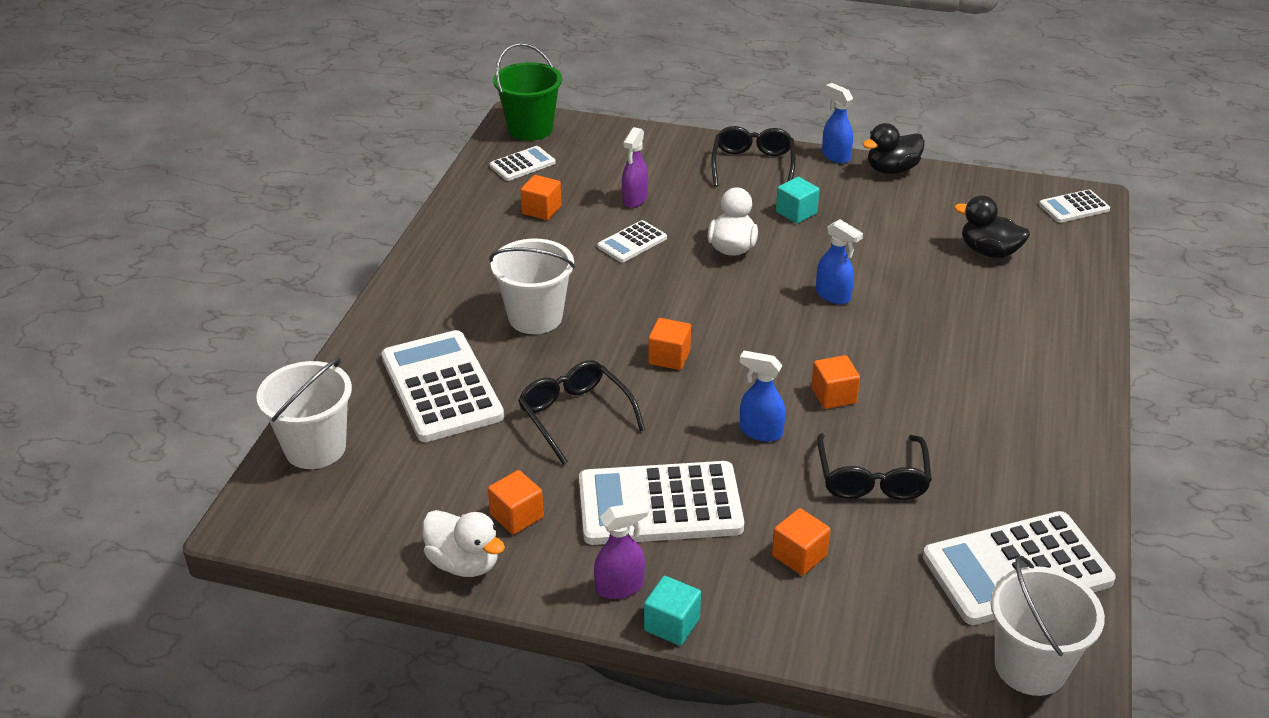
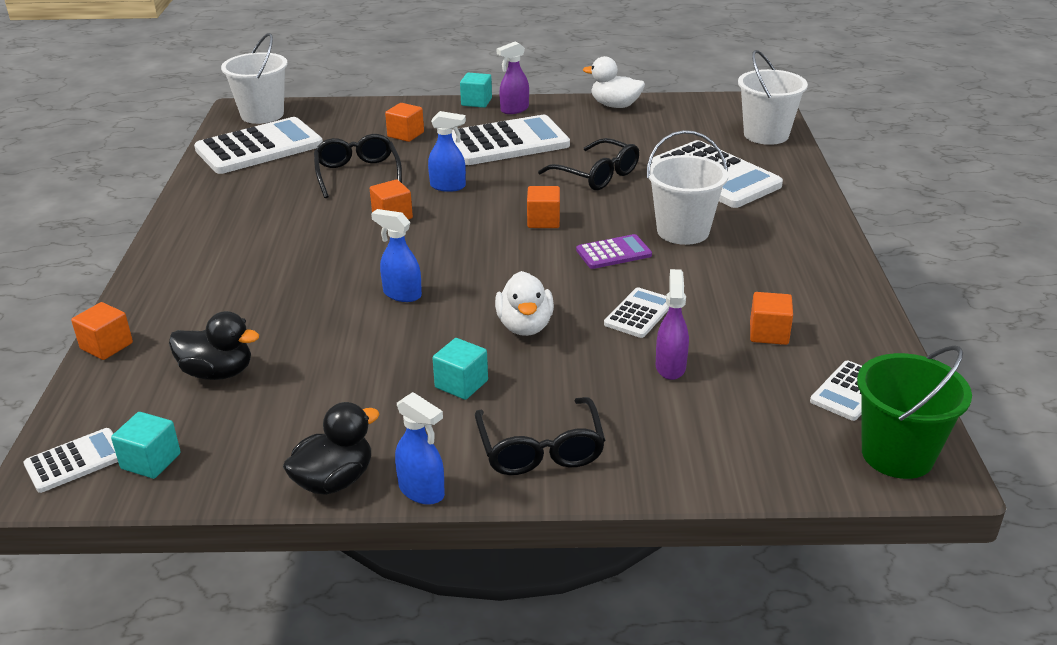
camera: 165 degrees right, 5 degrees down
orange cube [488,470,544,535] -> orange cube moved to [71,302,133,360]
none -> turquoise cube [111,412,181,479]
none -> purple calculator [576,234,652,269]

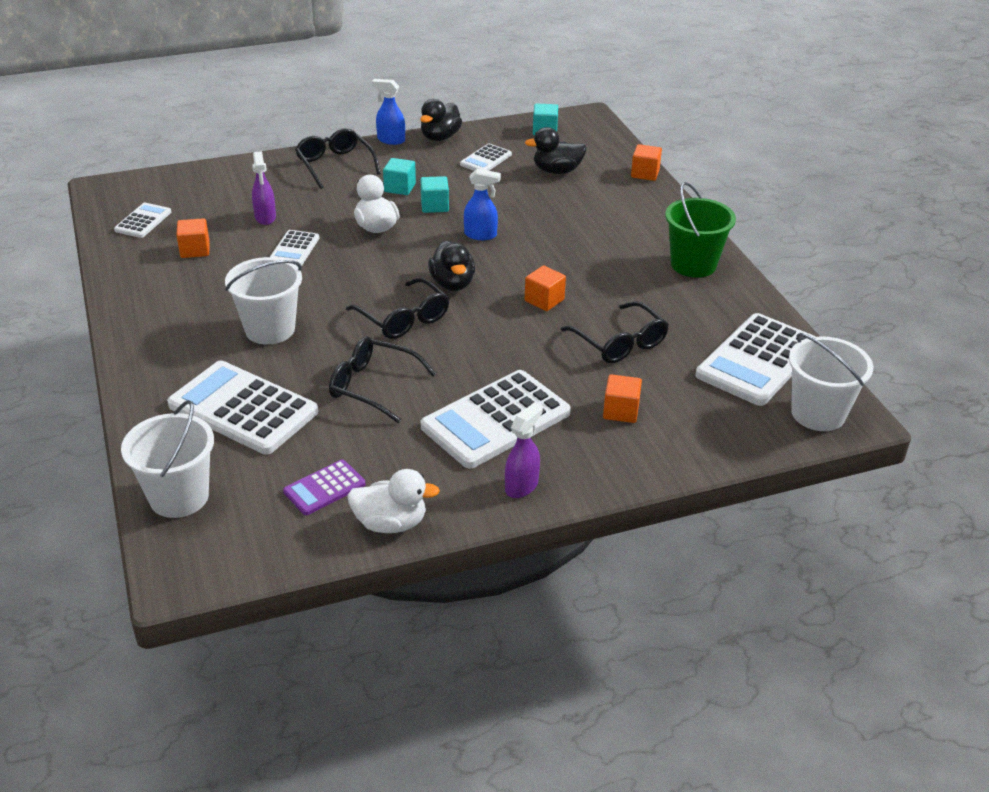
camera: 160 degrees right, 5 degrees up
white calculator [23,428,118,493] -> white calculator moved to [460,143,512,171]
blue spray bottle [428,111,466,192] -> none
turquoise cube [460,73,492,108] -> turquoise cube moved to [420,176,449,213]
orange cube [527,186,560,228] -> black glasses [346,278,449,339]
purple calculator [576,234,652,269] -> purple calculator moved to [283,460,365,515]
green bucket [857,345,972,479] -> green bucket moved to [665,182,736,278]
none -> black duck [428,240,475,291]

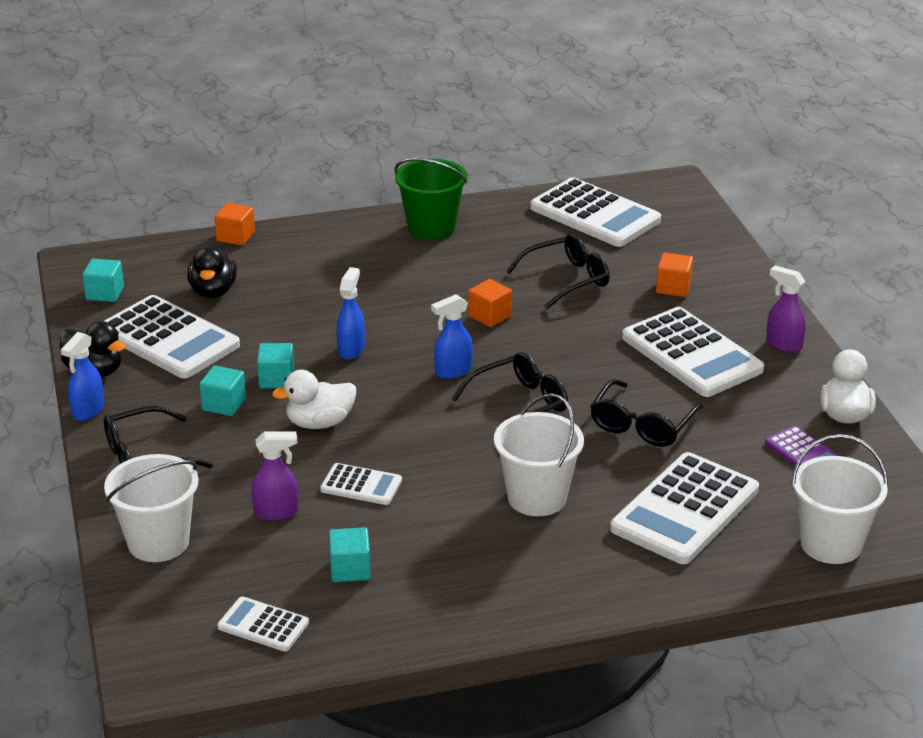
camera: 85 degrees left, 5 degrees down
orange cube [176,218,210,258] -> turquoise cube [329,527,371,582]
black duck [428,240,475,291] -> blue spray bottle [431,294,473,379]
white calculator [460,143,512,171] -> white calculator [104,295,240,379], size x1.99
white bucket [789,333,873,431] -> white bucket moved to [104,454,199,562]

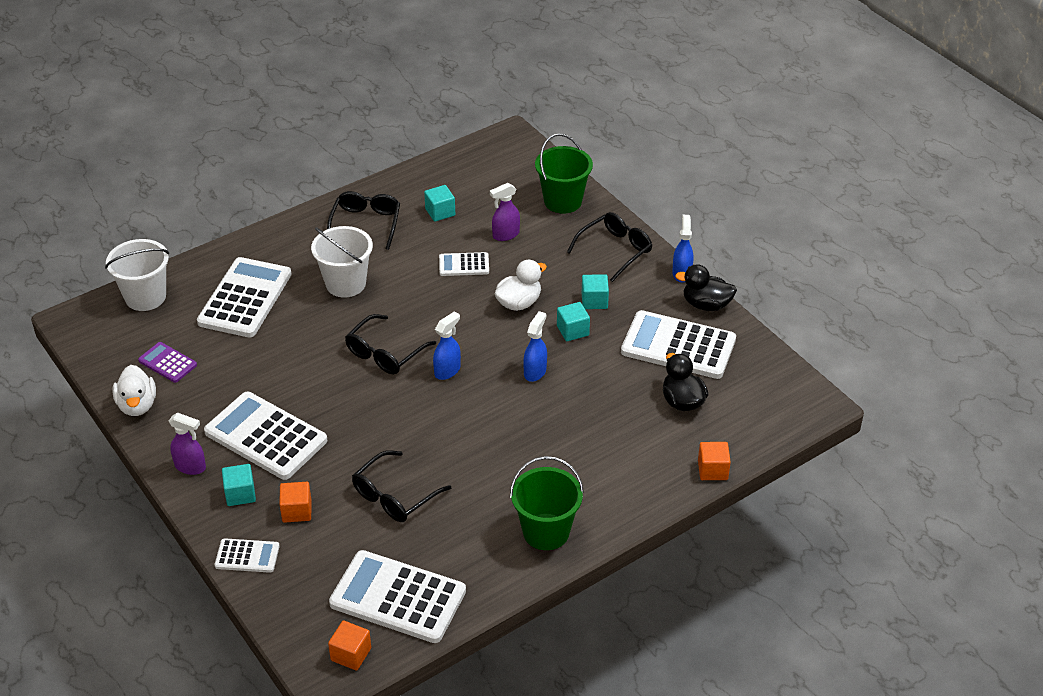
camera: 160 degrees right, 10 degrees up
turquoise cube [82,259,124,302] -> turquoise cube moved to [222,464,256,506]
white bucket [104,454,199,562] -> green bucket [535,134,593,214]
white calculator [217,596,309,651] -> white calculator moved to [214,538,280,573]
blue spray bottle [336,267,365,359] -> blue spray bottle turned 150 degrees counterclockwise [523,311,547,382]
orange cube [468,279,512,327] -> orange cube moved to [328,621,371,670]
black glasses [590,379,704,447] -> black glasses moved to [327,191,400,250]

